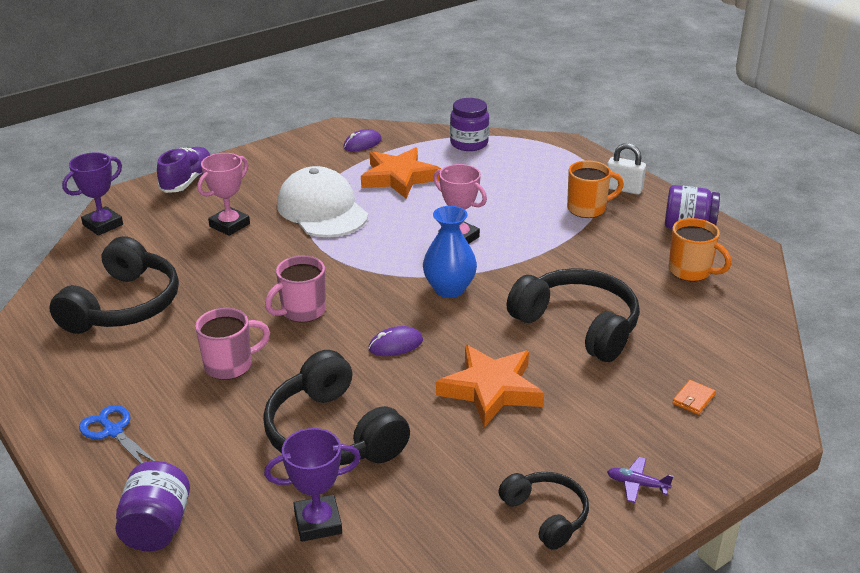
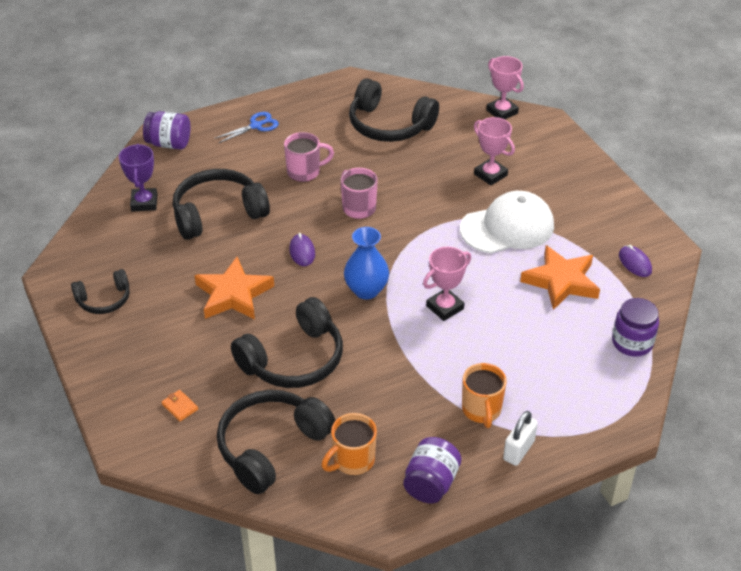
camera: 100 degrees right, 10 degrees up
purple trophy [62,152,123,236] -> pink trophy [486,56,524,119]
purple shoe [157,147,210,193] -> none
pink mug [195,308,270,380] -> pink mug turned 90 degrees counterclockwise [284,132,334,182]
purple plane [607,457,673,503] -> none
none -> black headphones [217,390,335,494]

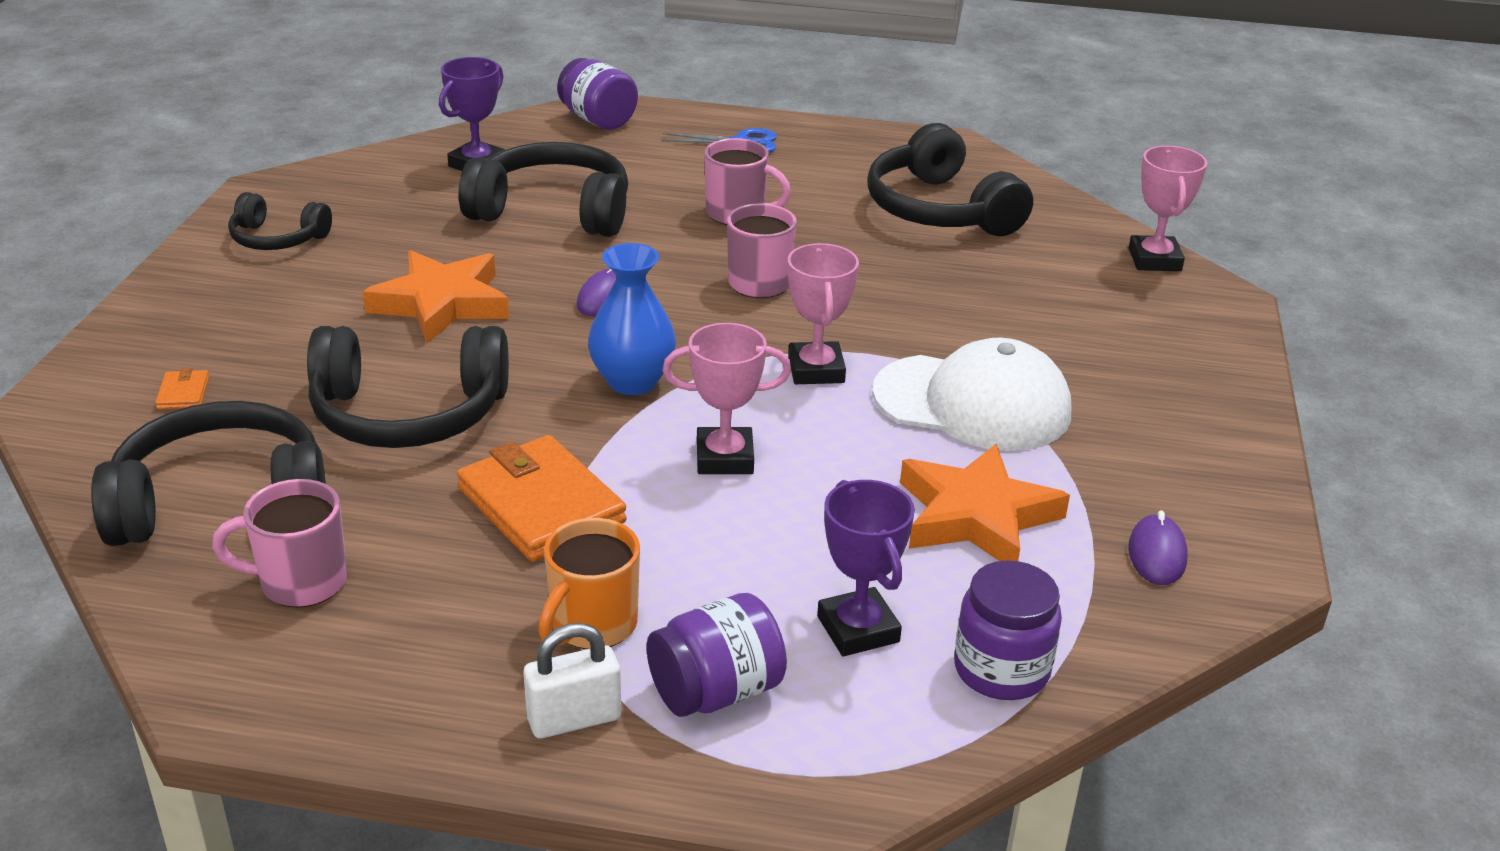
camera: 35 degrees right, 10 degrees down
orange mug [321,413,377,475] -> pink mug [212,479,347,608]
purple jar [403,437,462,503] -> purple jar moved to [647,593,787,717]
pink trophy [474,117,515,185] -> pink trophy moved to [788,243,859,384]
none -> orange wallet [457,435,627,562]
none -> purple trophy [817,480,915,656]

